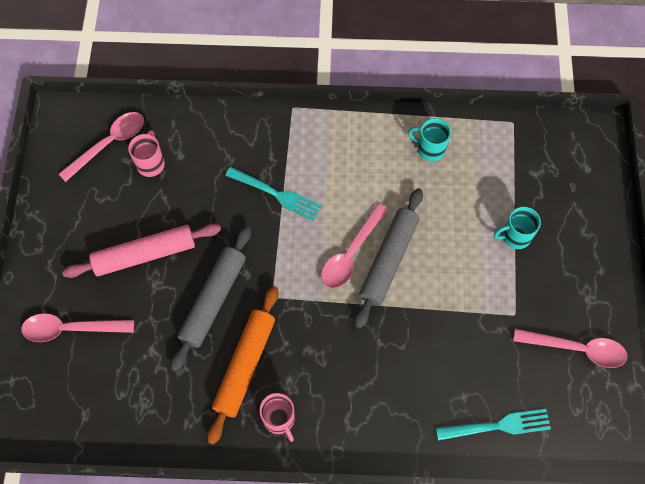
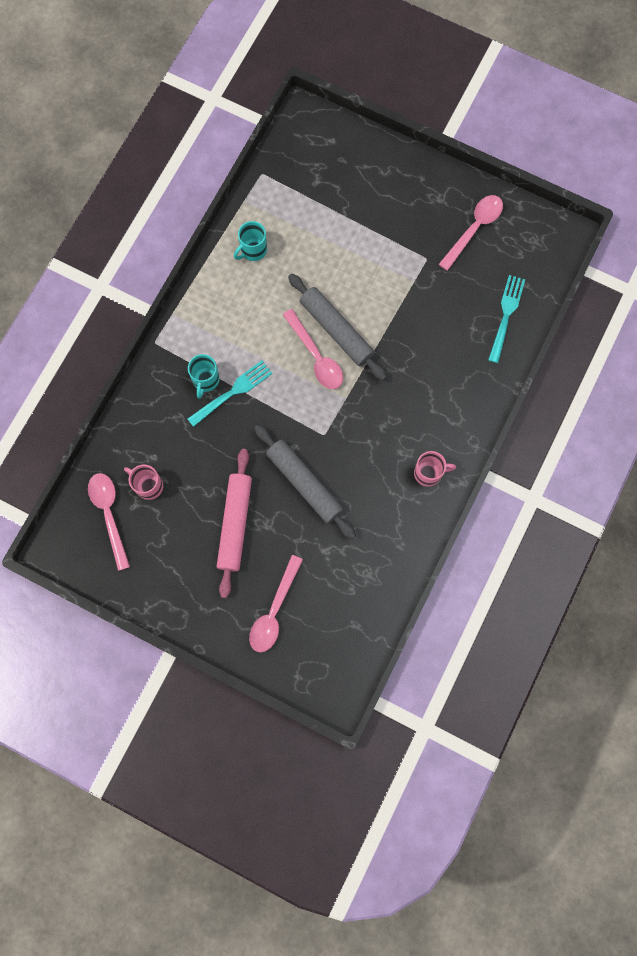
camera: 65 degrees left, 10 degrees up
orange rolling pin [207,286,279,445] -> none
turquoise mug [494,207,541,249] -> turquoise mug moved to [188,354,220,399]

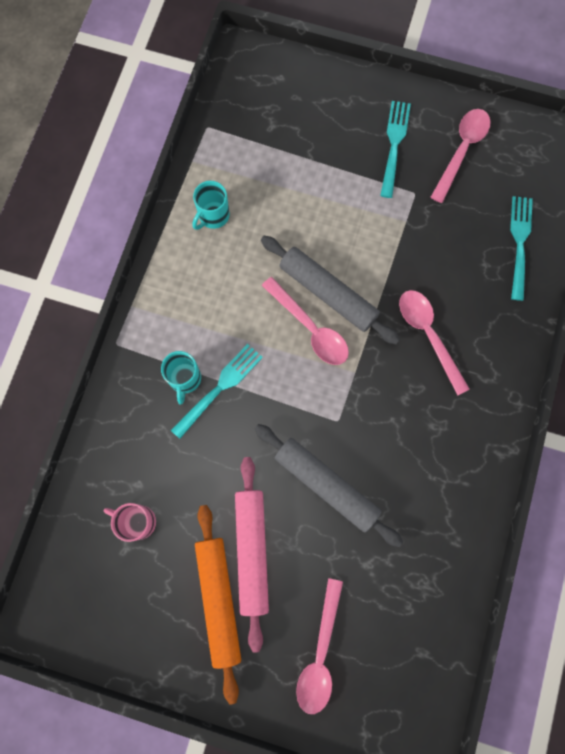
camera: 10 degrees left, 0 degrees up
pink spoon [88,473,130,571] -> pink spoon moved to [399,290,470,396]
pink mug [414,451,456,487] -> none
none -> orange rolling pin [195,505,241,705]
none -> turquoise fork [380,101,411,198]

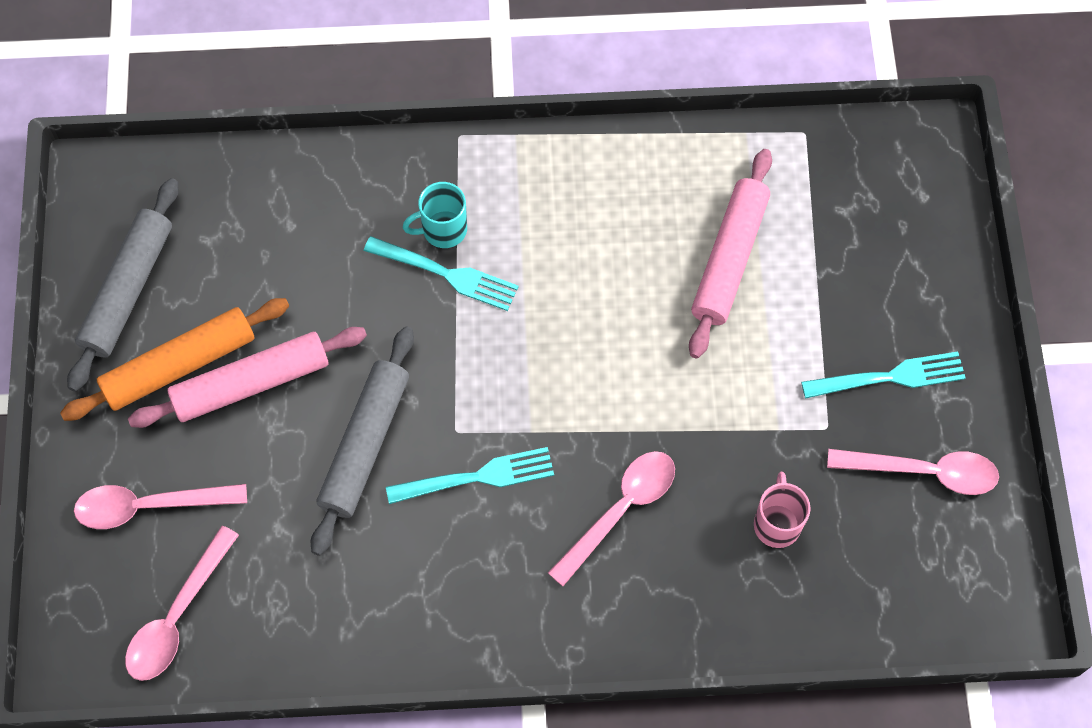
camera: 70 degrees right, 10 degrees down
pink mug [104,503,156,542] -> pink mug moved to [754,472,811,548]
turquoise mug [192,181,230,230] -> none
grey rolling pin [261,236,400,344] -> grey rolling pin moved to [67,178,179,392]
pink spoon [262,277,349,365] -> pink spoon moved to [125,526,239,681]
turquoise fork [510,196,533,301] -> turquoise fork moved to [386,447,554,504]
none -> pink rolling pin [689,149,772,358]

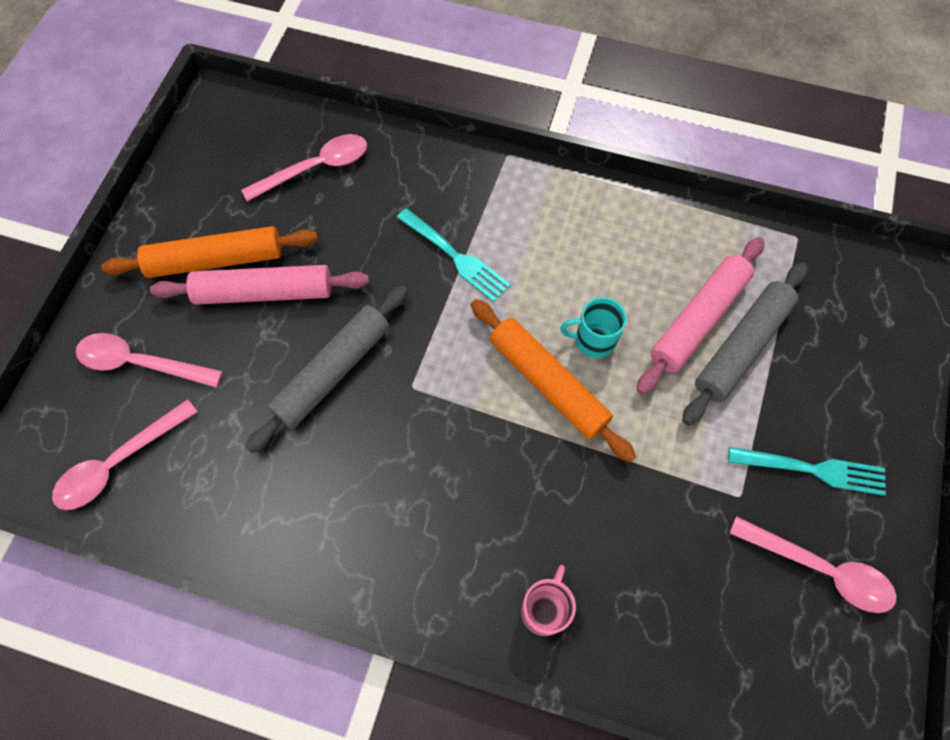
camera: 20 degrees right, 0 degrees up
grey rolling pin [67,178,179,392] -> grey rolling pin moved to [682,262,808,425]
turquoise fork [386,447,554,504] -> none
turquoise mug [403,182,467,248] -> turquoise mug moved to [560,297,627,358]
pink spoon [548,451,675,586] -> pink spoon moved to [241,134,367,202]
pink mug [754,472,811,548] -> pink mug moved to [521,565,576,636]
none -> orange rolling pin [471,299,636,462]

